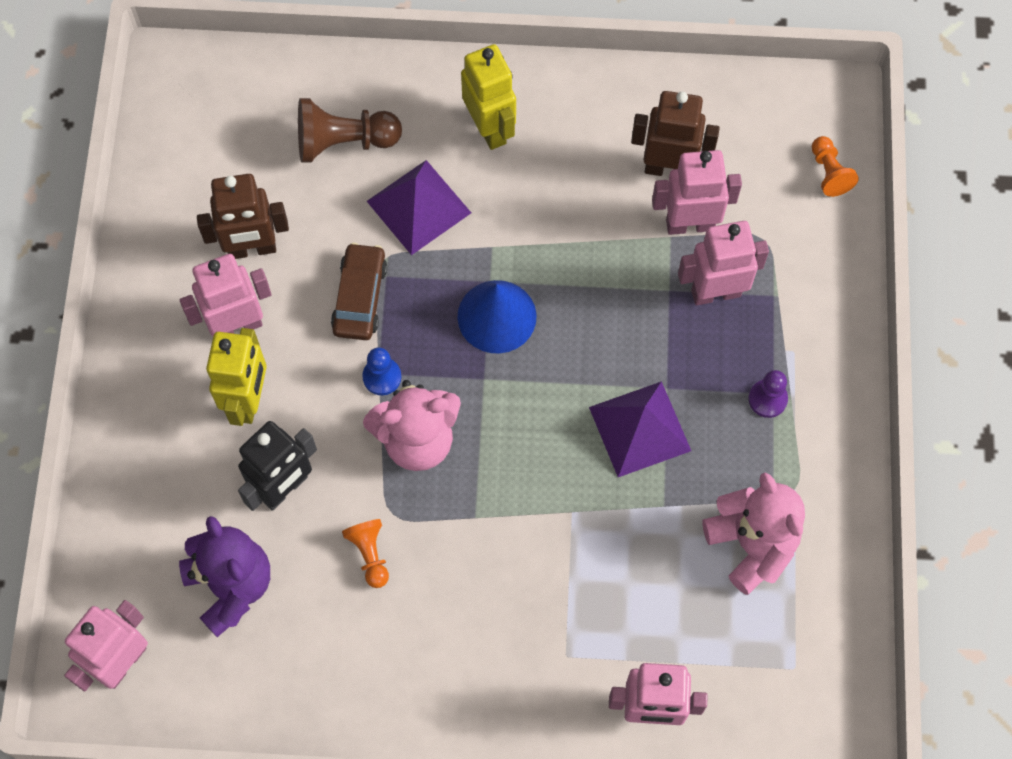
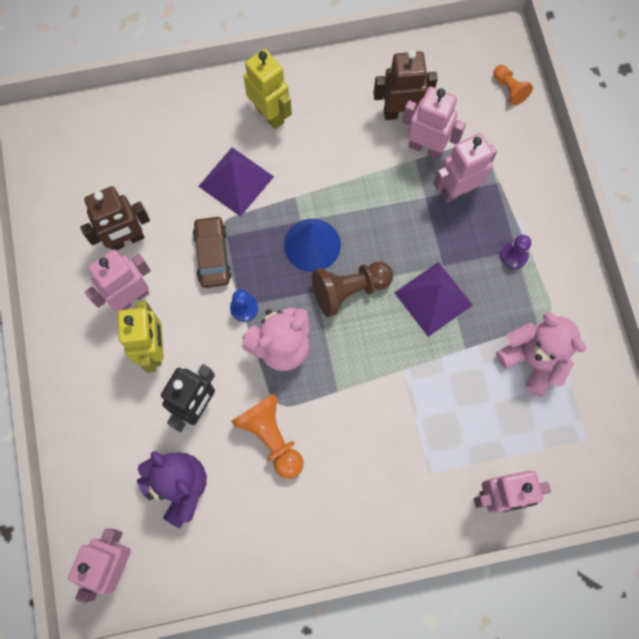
camera: 15 degrees left, 5 degrees up
brown pawn [298,98,402,163] -> brown pawn moved to [312,262,393,317]
orange pawn [342,519,389,588] -> orange pawn [231,394,304,479], size x1.70
pink robot [652,150,742,235] -> pink robot turned 45 degrees clockwise [402,87,466,159]

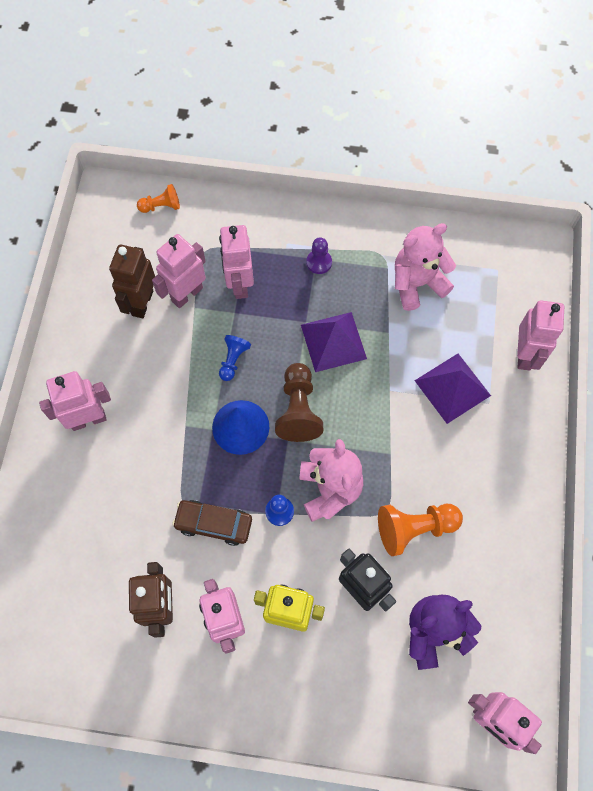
camera: 70 degrees left, 5 degrees down
purple pyramid [198,147,274,217] -> purple pyramid moved to [414,354,491,424]
yellow robot [244,49,292,129] -> pink robot [39,371,111,431]
none -> blue pawn [219,335,251,381]

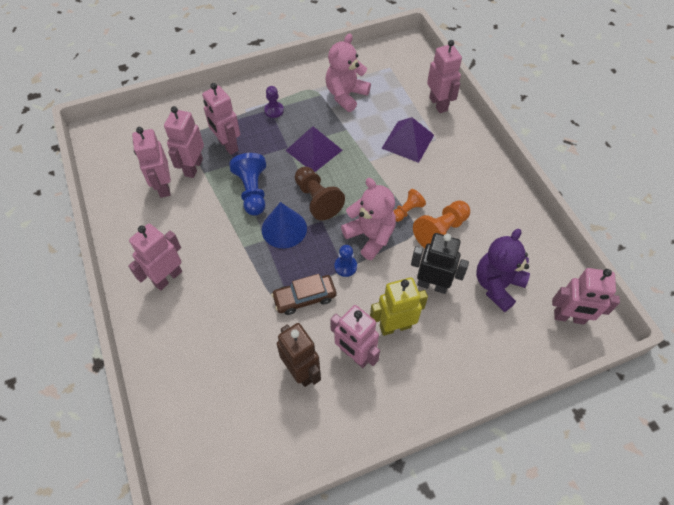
camera: 30 degrees left, 10 degrees down
brown robot [109,244,155,318] -> pink robot [132,127,171,198]
orange pawn [137,184,180,213] -> orange pawn moved to [394,189,426,222]
blue pawn [219,335,251,381] -> blue pawn [229,153,266,216], size x1.70

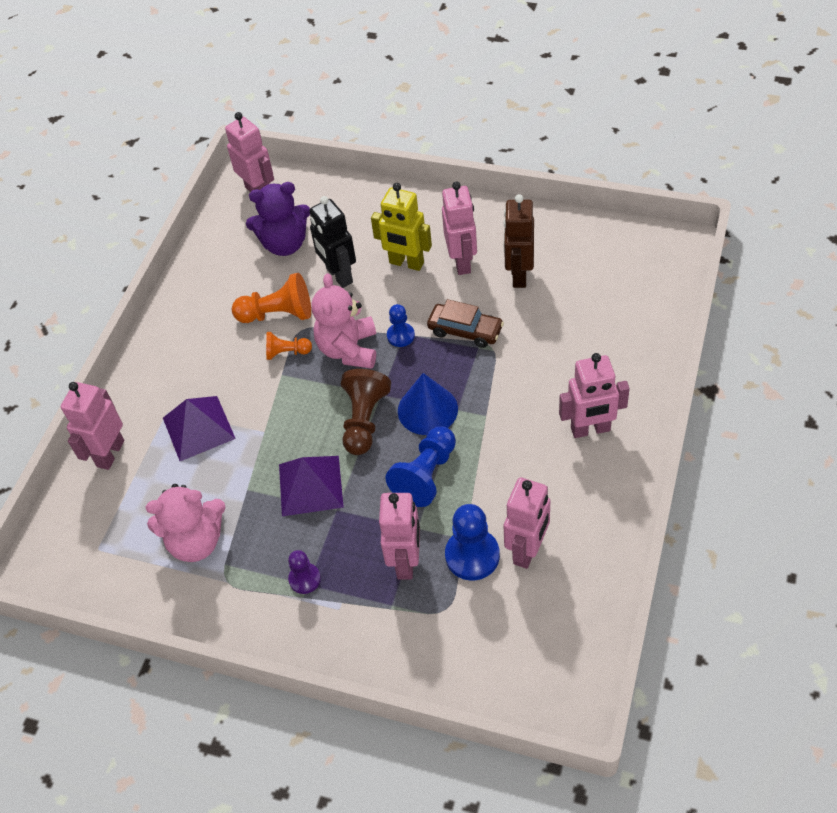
camera: 135 degrees left, 5 degrees down
pink robot [164,106,204,178] -> blue pawn [445,504,500,580]

